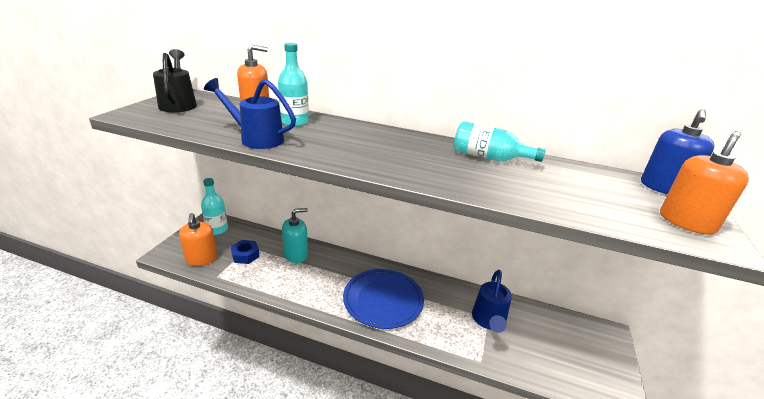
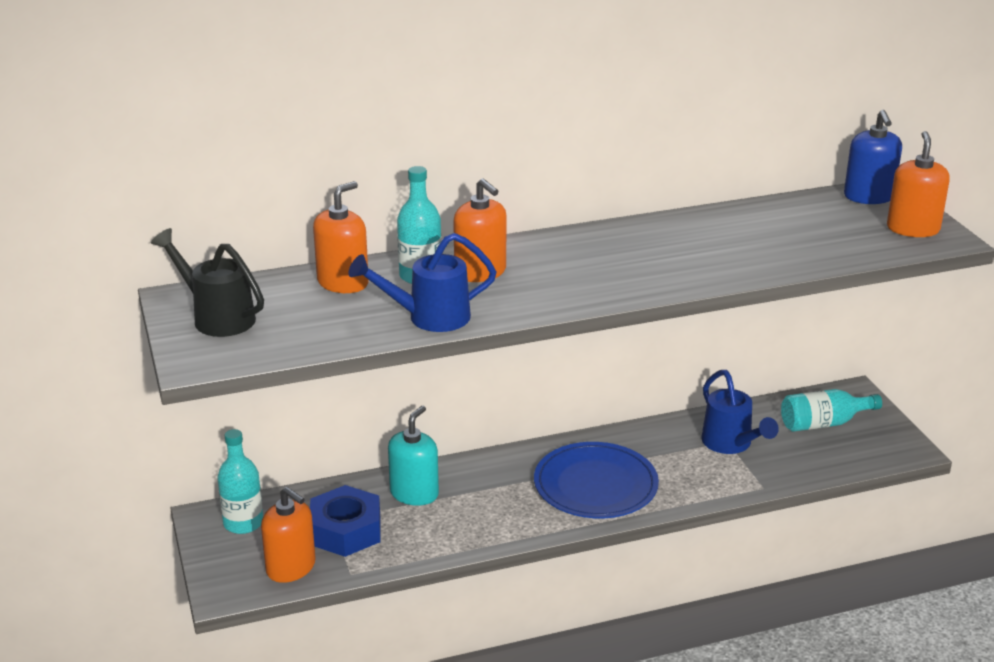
camera: 35 degrees left, 0 degrees up
blue nut [231,240,260,264] -> blue nut [310,485,380,557], size x1.57
turquoise bottle [454,121,546,162] -> turquoise bottle moved to [781,389,882,432]
none -> orange soap dispenser [453,178,506,282]

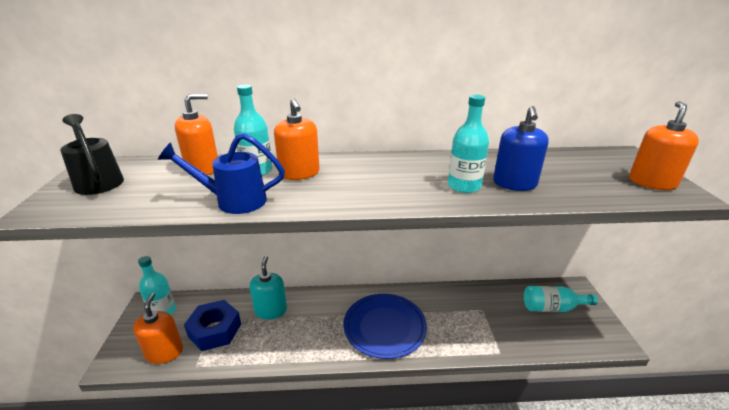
camera: 15 degrees right, 0 degrees up
orange soap dispenser [261,487,316,583] -> orange soap dispenser turned 150 degrees counterclockwise [133,293,183,364]
turquoise soap dispenser [388,406,439,506] -> turquoise soap dispenser turned 45 degrees counterclockwise [250,256,287,320]
blue watering can [701,370,779,454] -> none
blue soap dispenser [844,110,902,204] -> blue soap dispenser moved to [493,106,549,191]
none -> turquoise bottle [448,95,489,193]

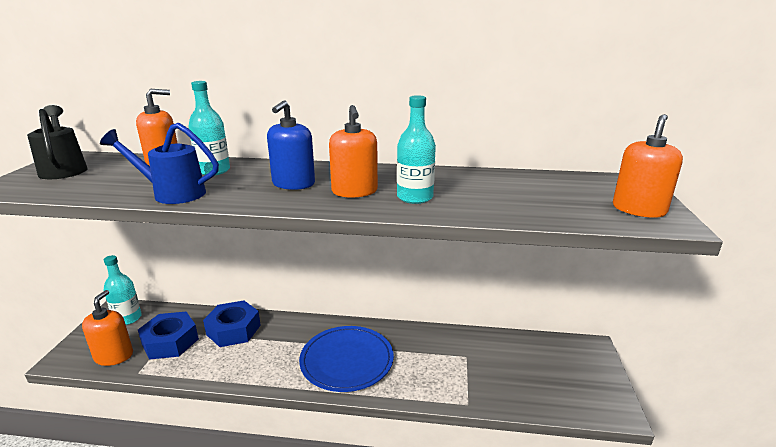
camera: 10 degrees right, 5 degrees down
turquoise soap dispenser [250,256,287,320] -> blue nut [203,301,261,347]
orange soap dispenser [274,98,320,180] -> orange soap dispenser moved to [329,105,378,198]
blue soap dispenser [493,106,549,191] -> blue soap dispenser moved to [267,100,315,190]
turquoise bottle [524,286,598,312] -> none

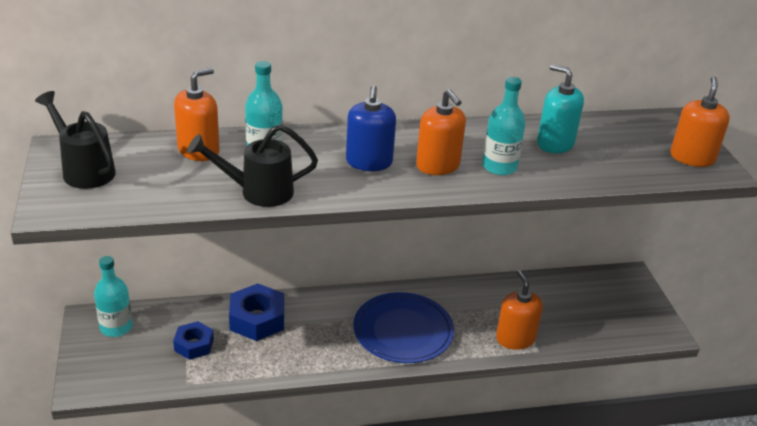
camera: 20 degrees left, 10 degrees up
orange soap dispenser [82,290,133,366] -> orange soap dispenser moved to [496,270,543,350]
blue watering can [100,123,219,204] -> black watering can [187,124,318,207]
blue nut [138,312,199,360] -> blue nut [173,321,214,360], size x0.64
none -> turquoise soap dispenser [537,64,584,153]

